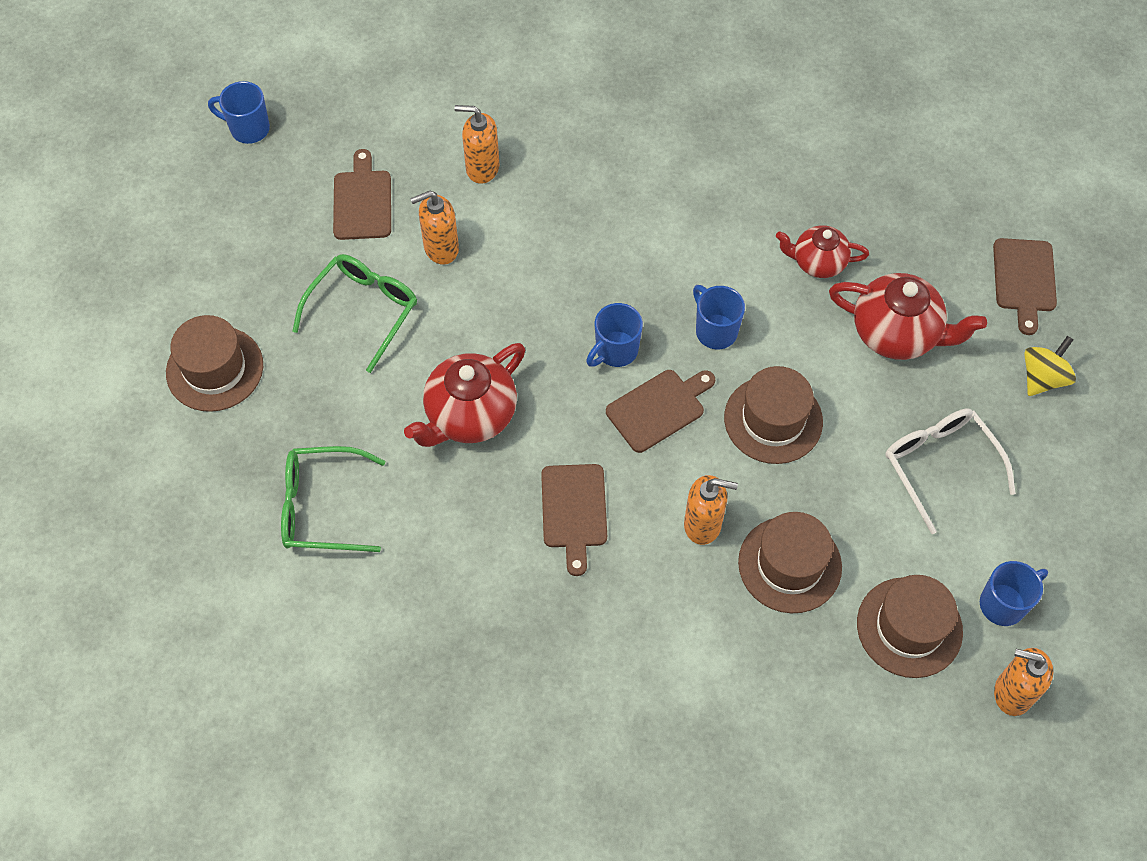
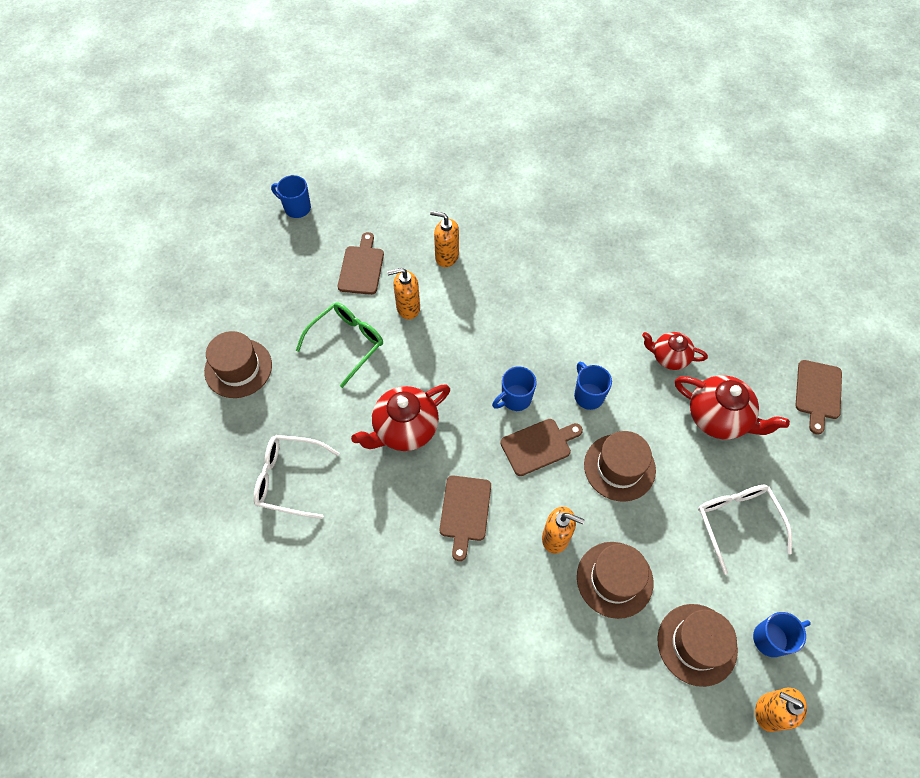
camera: 10 degrees right, 0 degrees up
green glasses [281,446,385,552] -> white glasses [254,435,340,519]
yellow spinning top [1024,336,1076,396] -> none

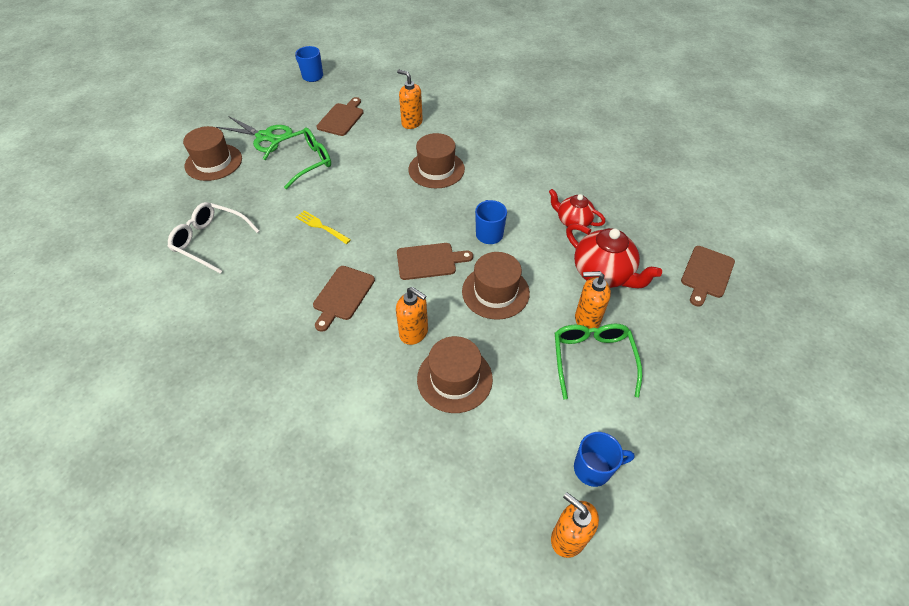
camera: 15 degrees right, 10 degrees down
red teapot [351,384,450,451] -> yellow fork [296,210,351,244]
orange soap dispenser [387,268,420,319] -> orange soap dispenser moved to [575,271,611,329]
blue mug [492,366,537,411] -> none
brown hat [657,604,738,687] -> brown hat moved to [408,133,465,188]
white glasses [698,485,792,575] -> green glasses [555,324,642,399]
none -> green scissors [216,116,293,153]

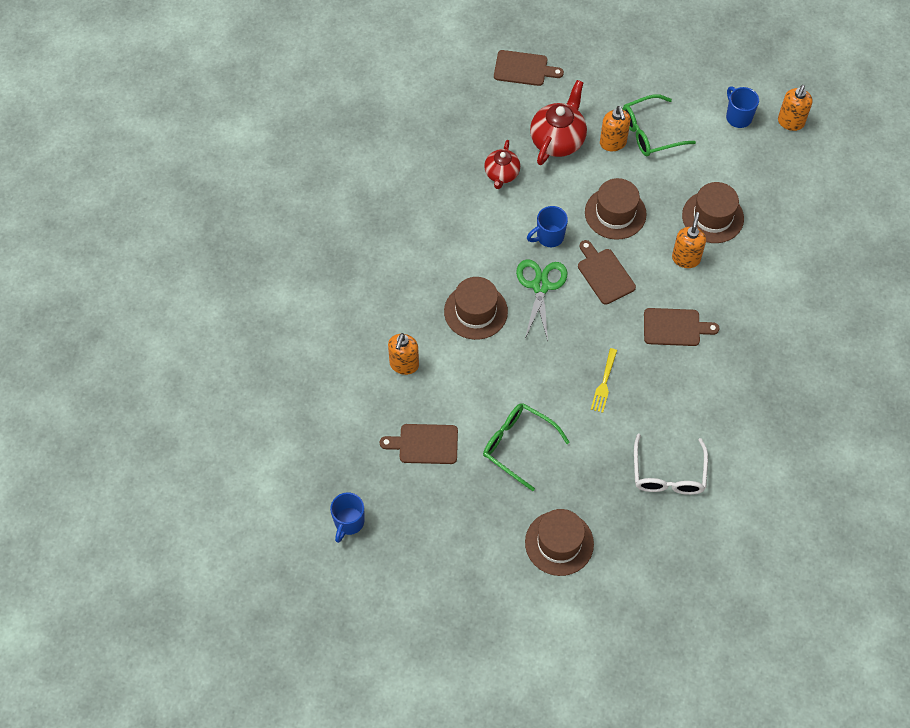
camera: 110 degrees left, 10 degrees up
green scissors [216,116,293,153] -> green scissors moved to [516,260,567,341]

